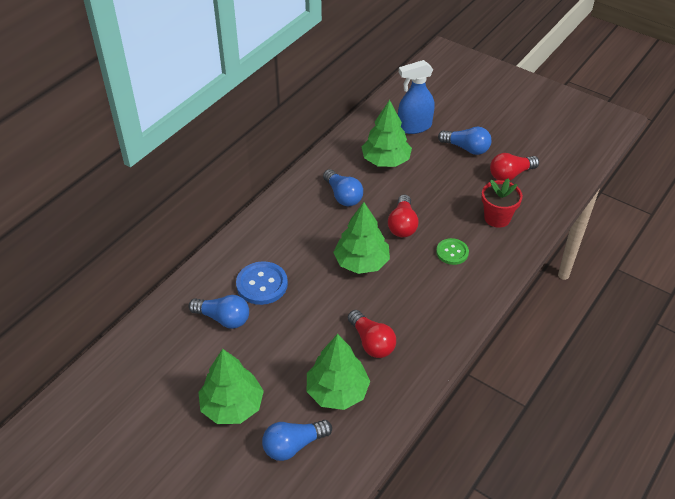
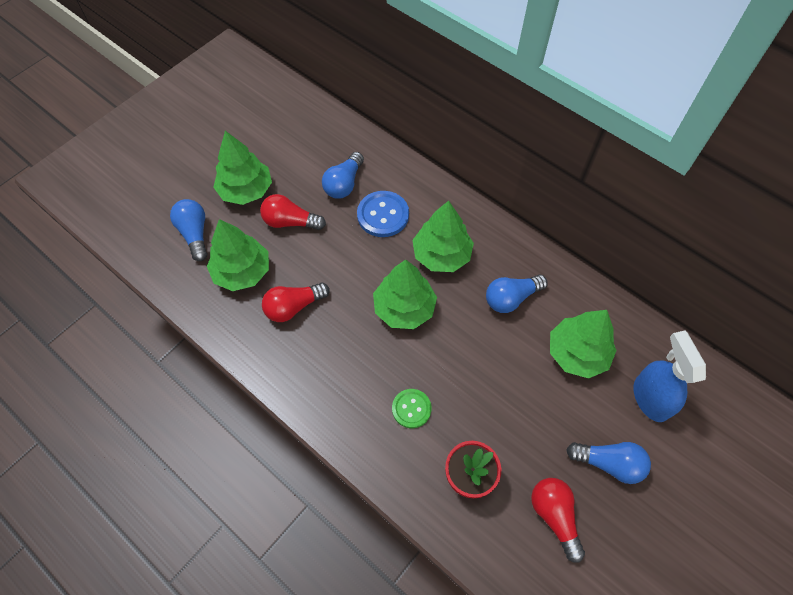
camera: 95 degrees right, 15 degrees up
red light bulb [388,195,419,237] -> red light bulb moved to [260,194,326,230]
blue light bulb [438,127,492,155] -> blue light bulb turned 105 degrees counterclockwise [566,442,651,484]
none -> green tree [412,201,474,272]

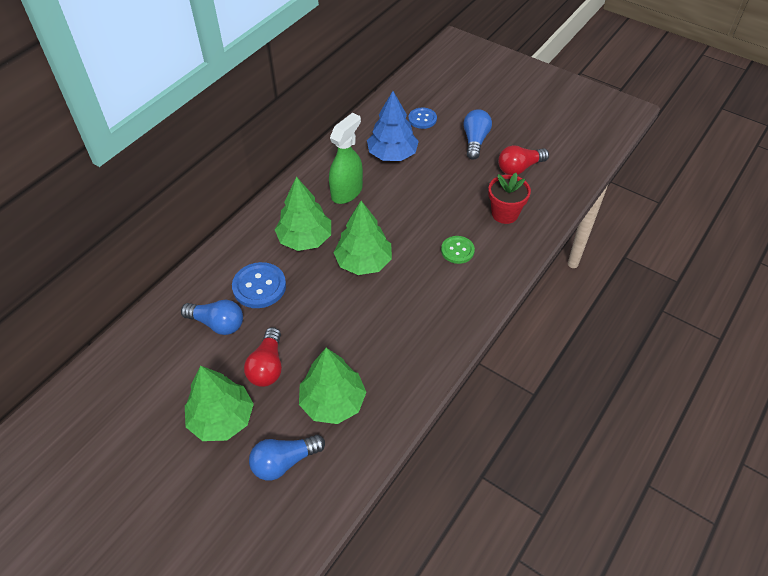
camera: 95 degrees left, 10 degrees down
red light bulb [262,283,330,322] -> none
blue light bulb [486,275,547,313] -> green spray bottle [329,113,363,204]
green tree [550,310,617,379] -> blue tree [367,91,419,161]
blue spray bottle [634,330,706,422] -> blue button [408,108,437,129]

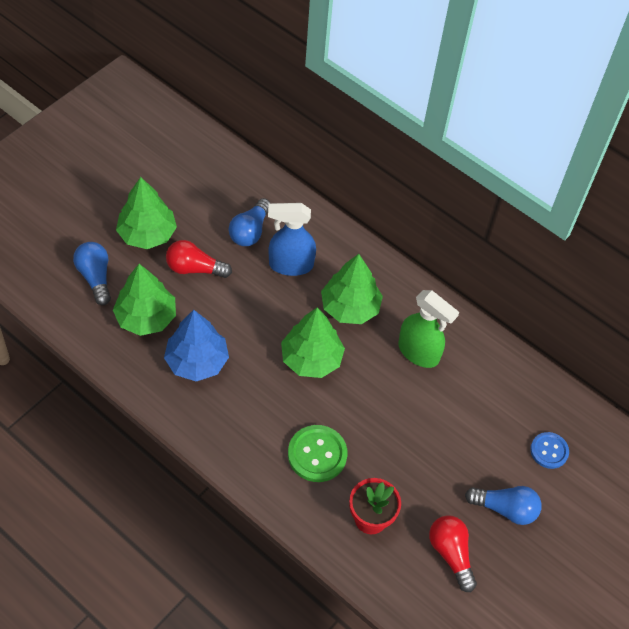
camera: 90 degrees right, 5 degrees up
blue button [232,262,286,308] -> blue spray bottle [268,203,316,276]
blue tree [367,91,419,161] -> blue tree moved to [164,310,229,381]
green button [441,236,475,264] -> green button [288,425,347,482], size x1.54

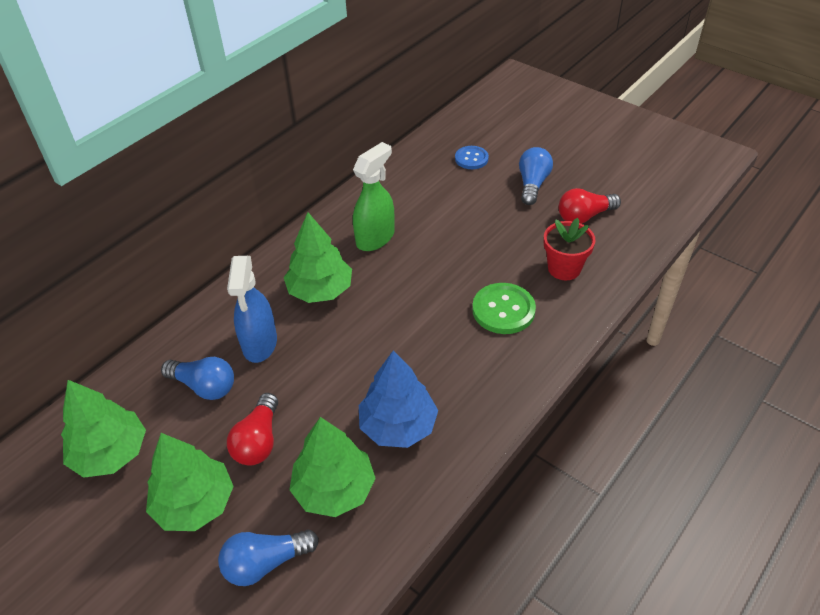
camera: 85 degrees left, 10 degrees down
green tree [281,308,345,378] -> green tree moved to [61,380,146,478]

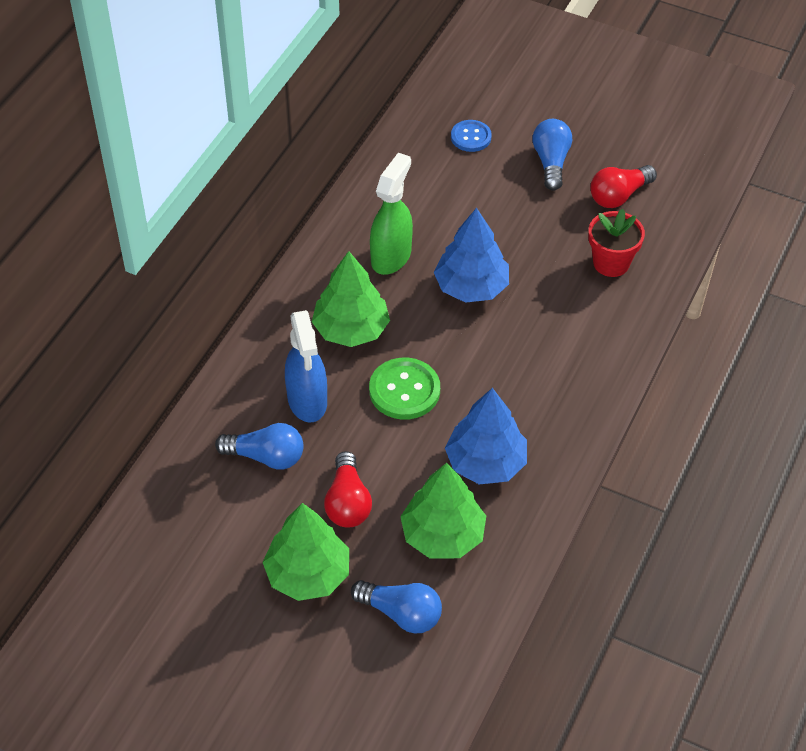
camera: 15 degrees left, 5 degrees up
green tree [61,380,146,478] -> none
blue light bulb [218,530,319,586] -> blue light bulb turned 120 degrees counterclockwise [351,580,442,633]
green button [472,283,536,334] -> green button moved to [369,358,440,420]
none -> blue tree [434,207,509,303]

